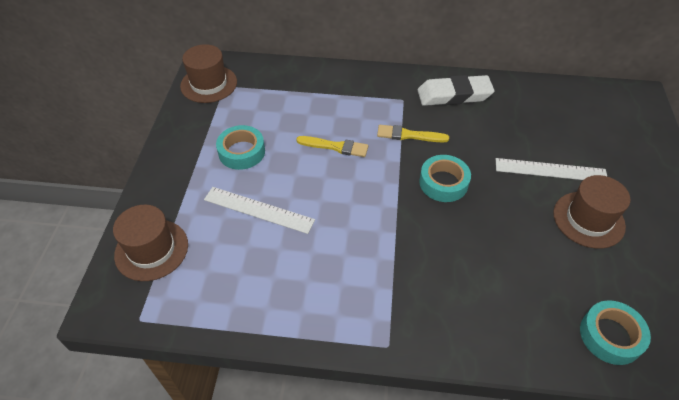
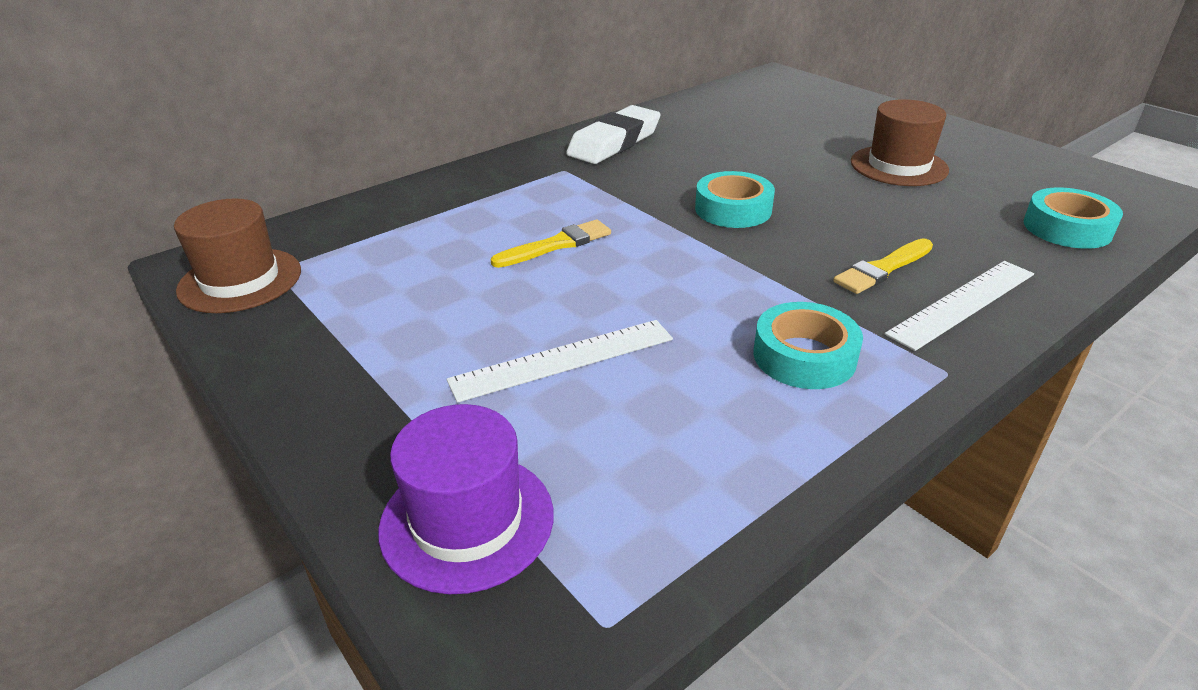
camera: 45 degrees left, 15 degrees down
brown hat [113,205,188,281] -> purple hat [378,404,554,594]
turquoise tape [216,125,265,170] -> turquoise tape moved to [754,302,863,389]
yellow brush [377,125,449,142] -> yellow brush moved to [833,238,933,294]
white ruler [496,158,607,180] -> white ruler moved to [885,261,1034,351]

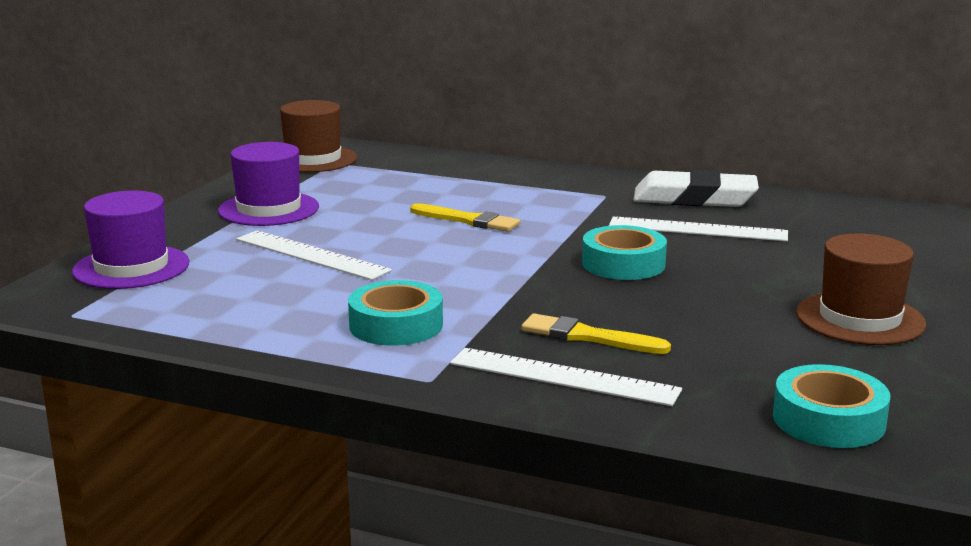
camera: 60 degrees right, 15 degrees down
none -> purple hat [218,142,319,226]
none -> white ruler [609,217,788,241]

